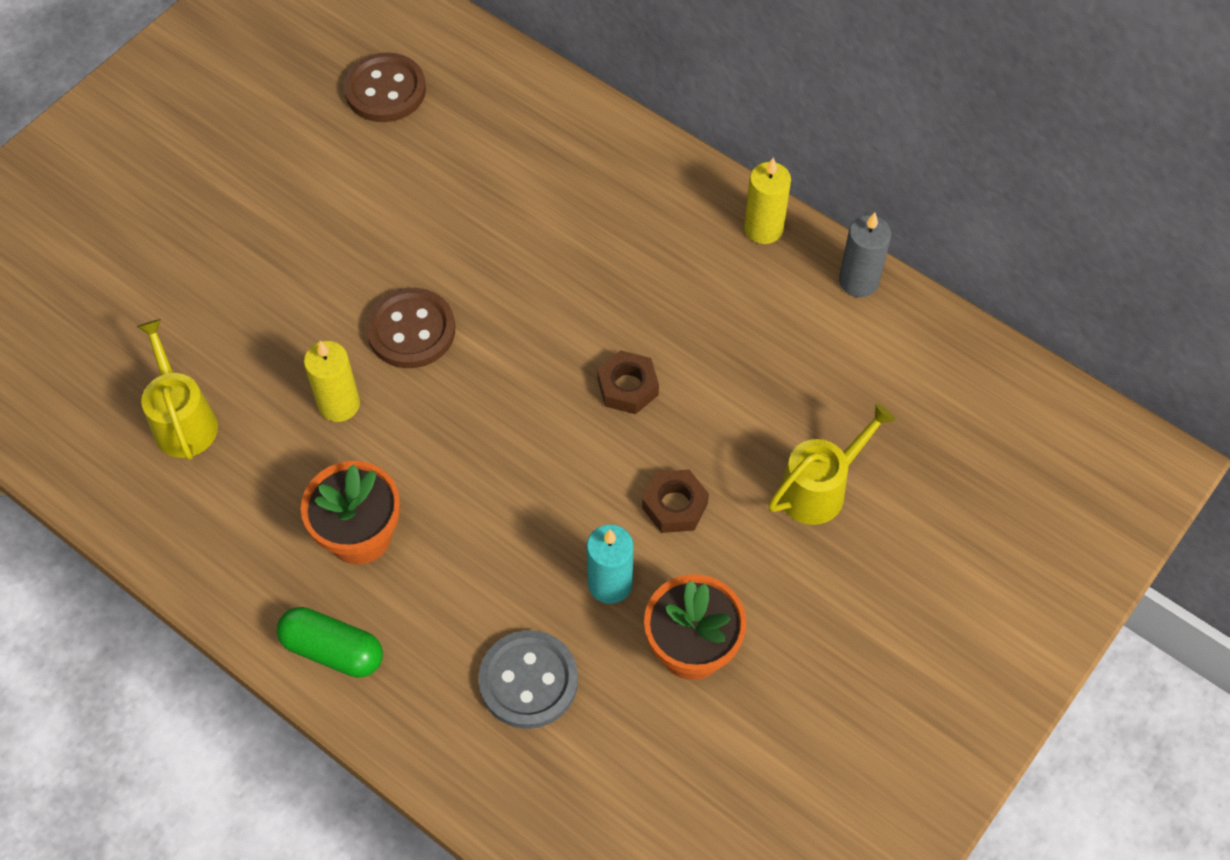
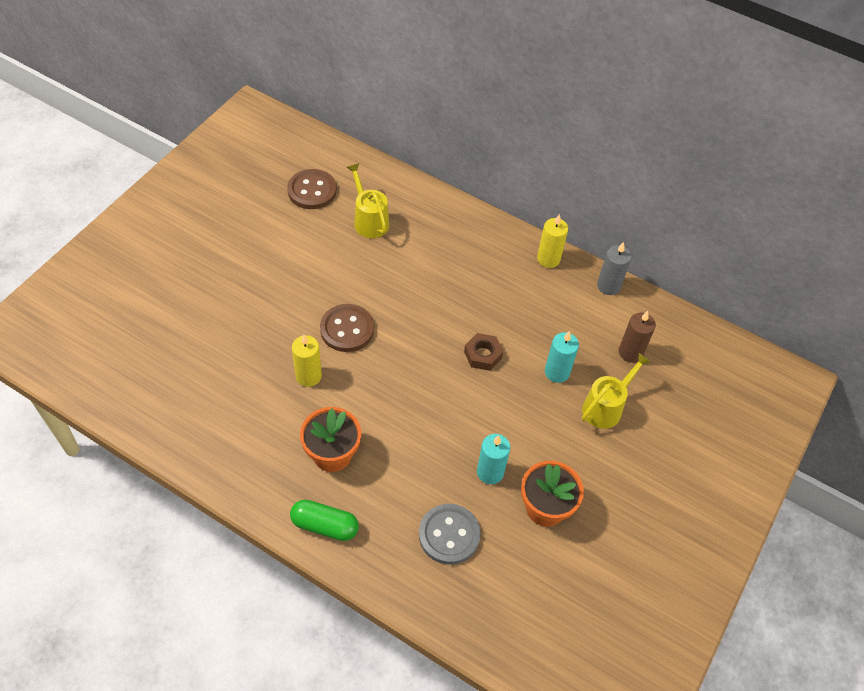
camera: 10 degrees left, 5 degrees down
yellow watering can [137,319,218,460] -> yellow watering can moved to [347,163,389,238]
brown nut [642,469,709,533] -> none
none -> turquoise candle [545,331,579,383]
none -> brown candle [619,311,656,363]

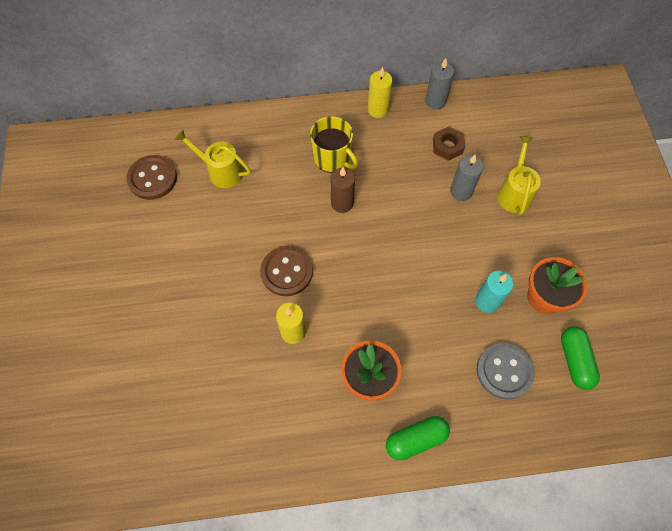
camera: 35 degrees left, 10 degrees up
brown nut [464,333,503,371] -> brown nut moved to [433,127,465,161]
turquoise candle [545,331,579,383] -> grey candle [450,154,483,201]
brown candle [619,311,656,363] -> brown candle moved to [331,167,355,213]
none -> yellow mug [310,116,358,173]
none -> green capsule [561,326,600,390]

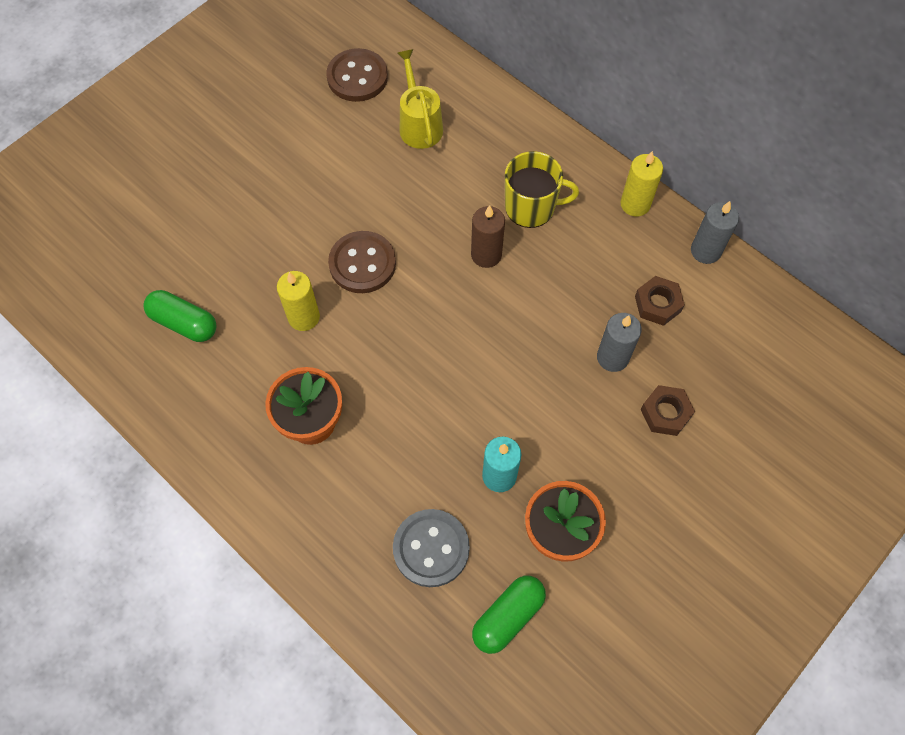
camera: 50 degrees right, 0 degrees up
yellow mug [310,116,358,173] -> yellow mug turned 90 degrees counterclockwise [505,151,579,228]
green capsule [386,416,450,460] -> green capsule moved to [144,290,217,342]
yellow watering can [497,136,541,215] -> brown nut [641,385,695,436]

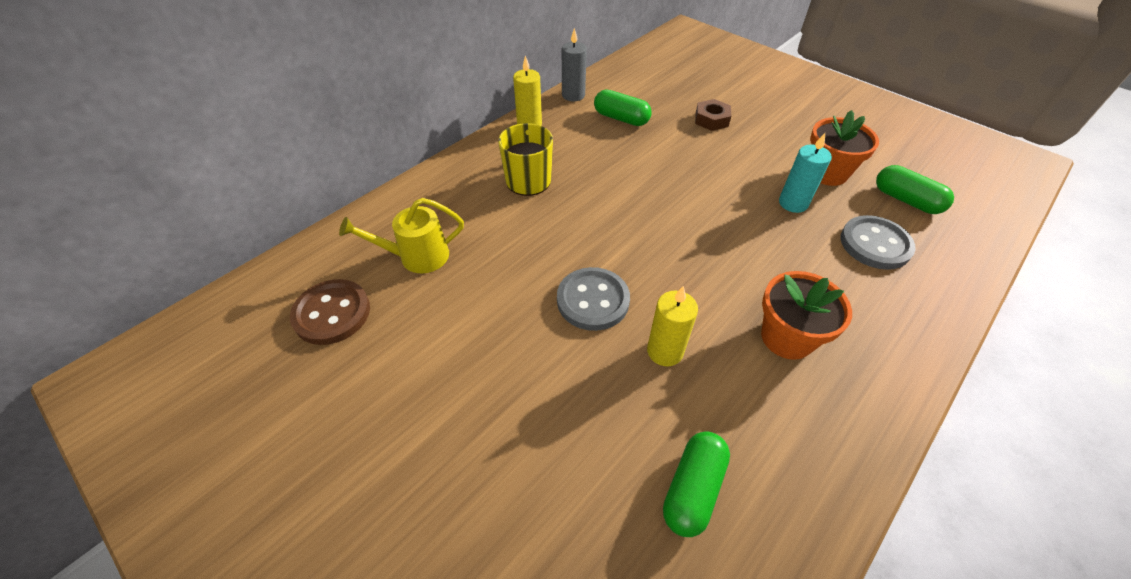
camera: 90 degrees left, 15 degrees down
brown button [328,231,396,293] -> grey button [557,267,630,331]
brown candle [471,205,505,268] -> none
grey candle [597,313,642,372] -> none
brown nut [635,276,685,326] -> green capsule [594,90,652,126]

